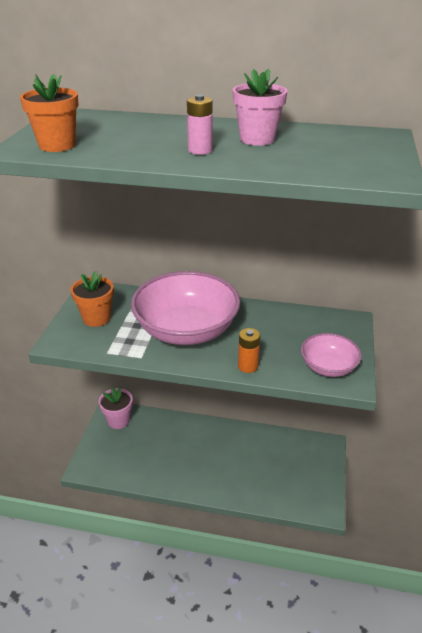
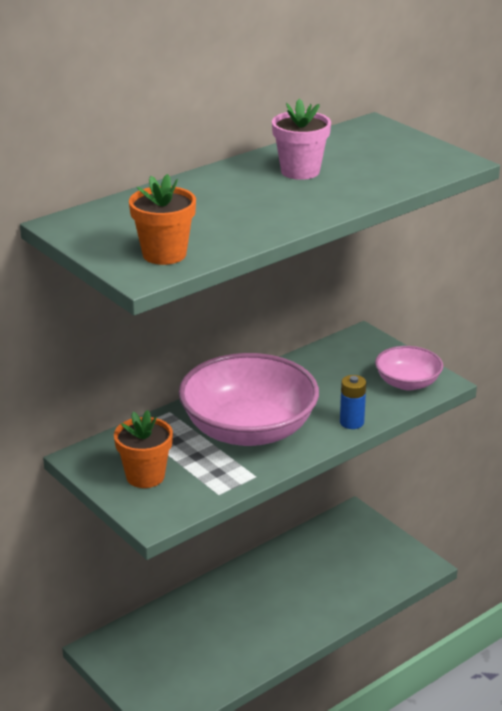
camera: 50 degrees left, 5 degrees down
pink flower pot [99,386,133,429] -> none
pink battery [187,94,213,155] -> none
orange battery [238,328,260,373] -> blue battery [340,375,366,429]

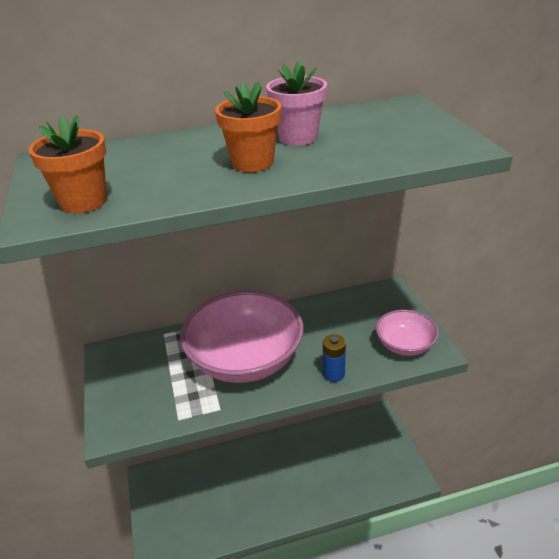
camera: 25 degrees right, 5 degrees up
orange flower pot [114,410,173,488] -> orange flower pot moved to [215,82,281,172]

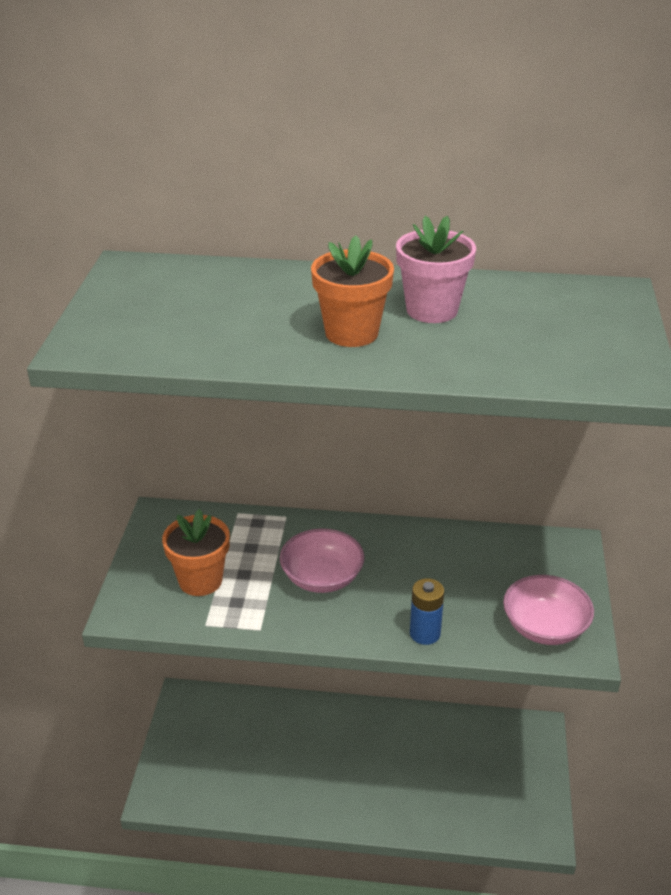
camera: 20 degrees right, 0 degrees up
orange flower pot [28,115,107,213] -> orange flower pot moved to [162,509,230,596]
pink bowl [180,291,304,383] -> pink bowl [280,528,365,593], size x0.51

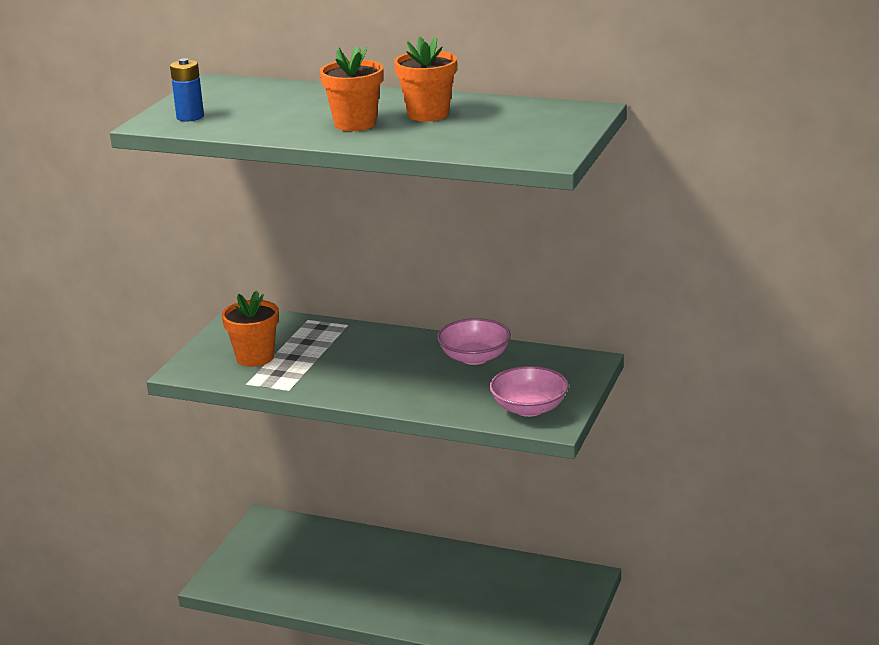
camera: 15 degrees right, 10 degrees down
pink bowl [280,528,365,593] -> pink bowl moved to [437,318,511,365]
pink flower pot [396,216,476,323] -> orange flower pot [394,37,457,121]
blue battery [410,578,444,645] -> blue battery moved to [170,58,204,121]

